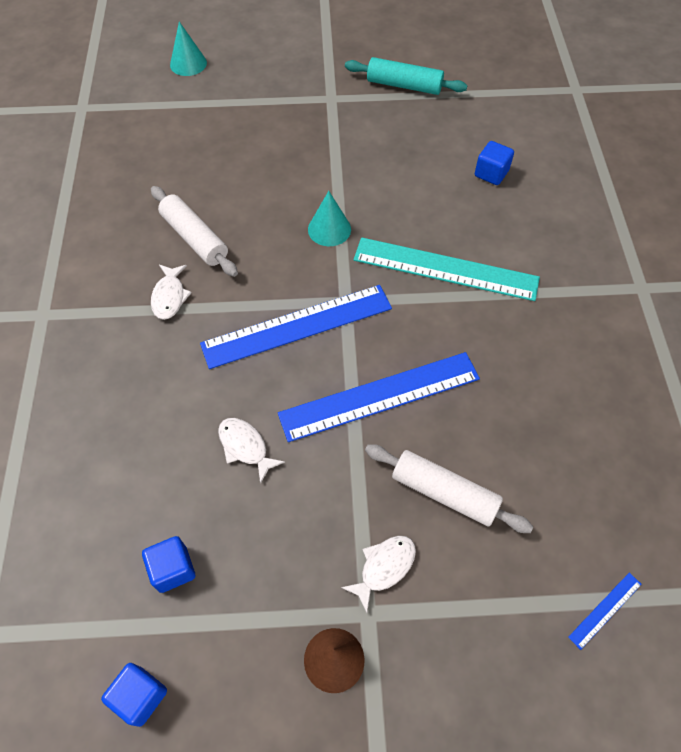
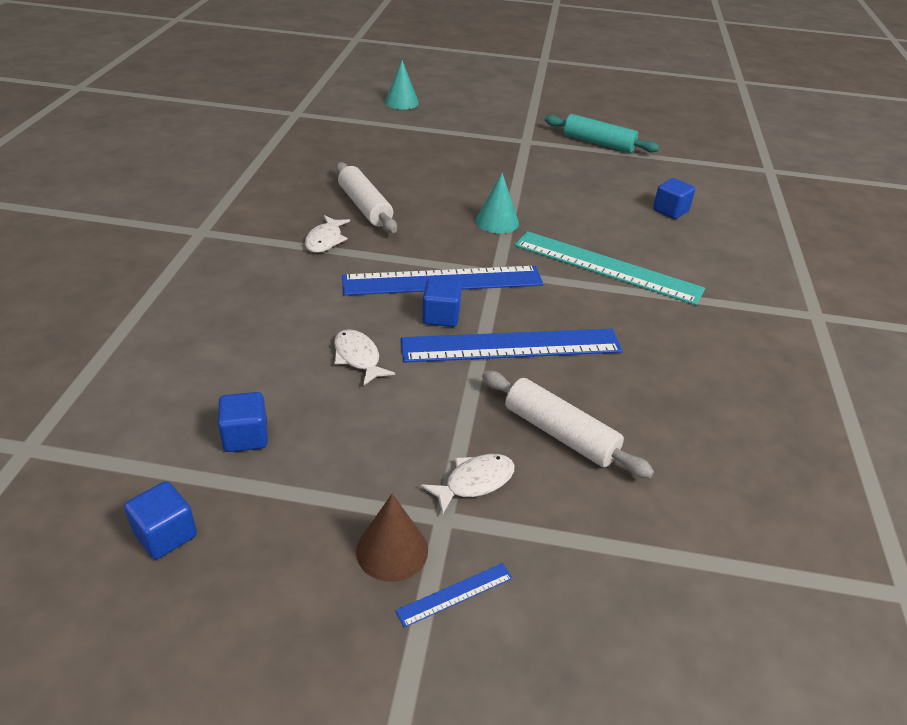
camera: 10 degrees right, 20 degrees down
blue ruler [568,573,642,650] -> blue ruler moved to [395,563,513,628]
none -> blue cube [422,278,462,327]

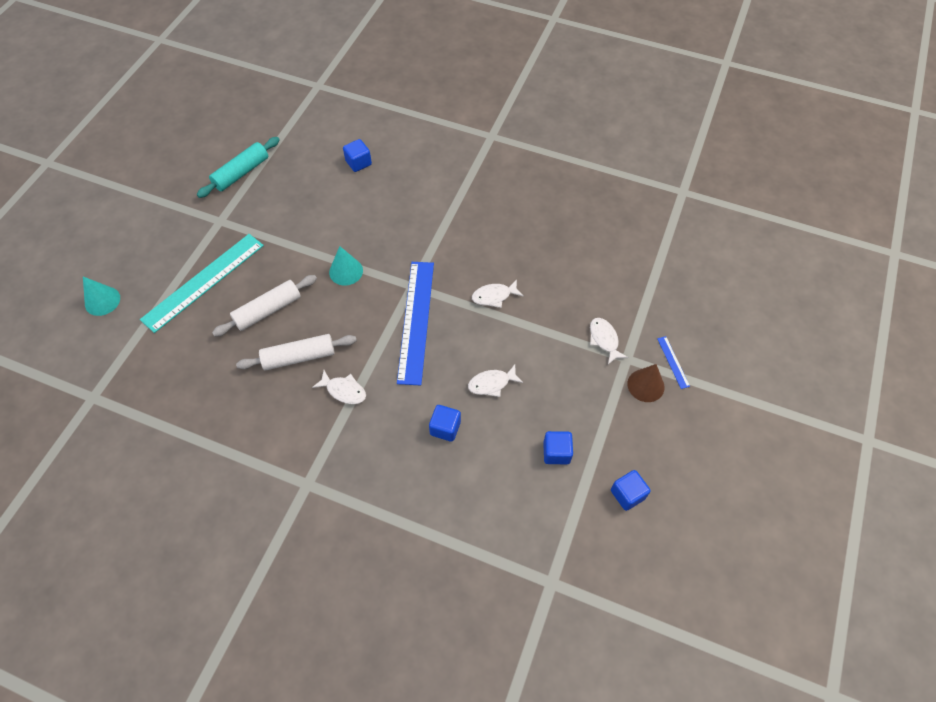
camera: 75 degrees left, 20 degrees up
blue ruler [401,329,623,363] -> white fish [472,279,524,308]
blue cube [422,278,462,327] -> blue cube moved to [429,405,461,442]
white rolling pin [482,370,654,479] -> white rolling pin moved to [212,275,317,337]
turquoise ruler [514,231,705,305] -> turquoise ruler moved to [140,234,264,333]

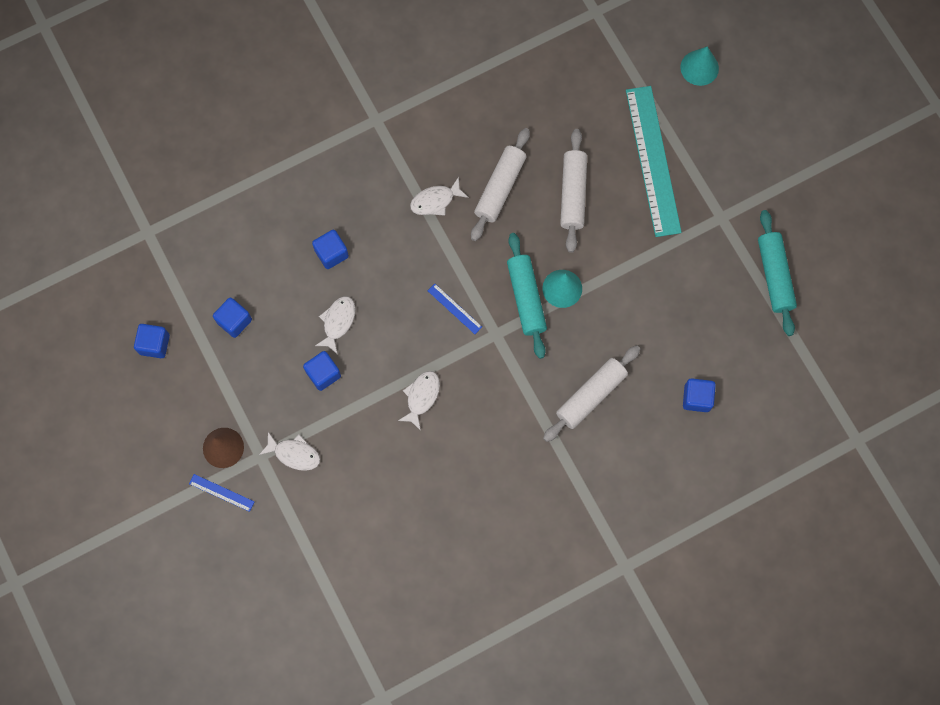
camera: 130 degrees right, 15 degrees up
blue ruler [397,262,434,386] -> blue ruler [428,284,482,334], size x0.40
none -> blue cube [303,351,341,391]
none -> turquoise rolling pin [507,233,547,359]
none -> white rolling pin [543,345,640,442]

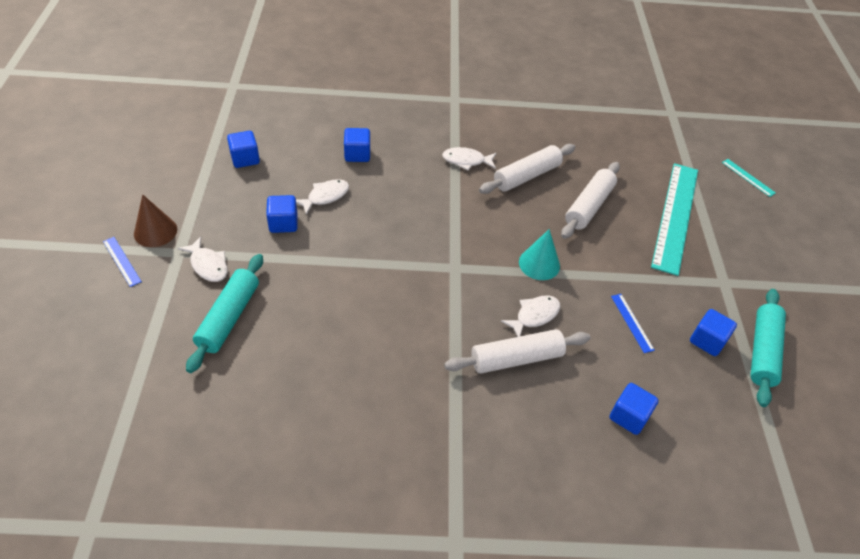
camera: 25 degrees right, 25 degrees down
blue cube [134,324,170,358] -> blue cube moved to [690,309,737,356]
white fish [398,371,440,431] -> white fish moved to [501,295,561,337]
blue ruler [428,284,482,334] -> blue ruler moved to [611,294,655,353]
turquoise rolling pin [507,233,547,359] -> turquoise rolling pin moved to [186,254,263,373]
turquoise cone [680,46,719,86] -> turquoise ruler [722,159,776,197]

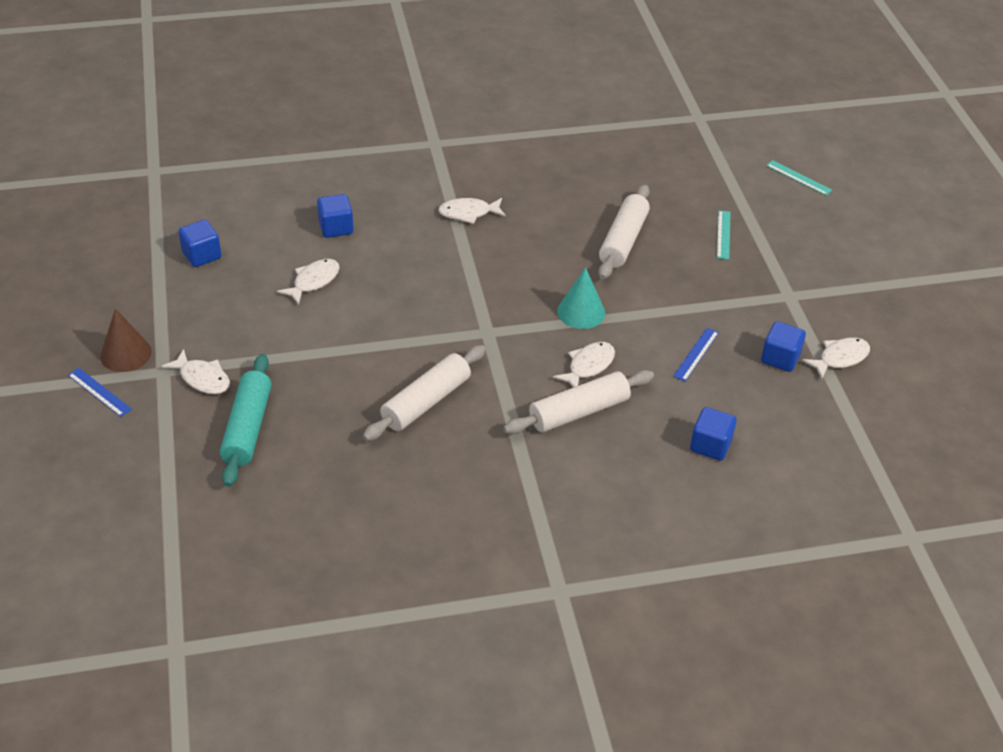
camera: 10 degrees left, 5 degrees down
blue cube [266,195,298,233] -> none
white rolling pin [479,144,576,194] -> white rolling pin moved to [363,345,486,441]
blue ruler [611,294,655,353] -> blue ruler turned 60 degrees clockwise [673,328,719,381]
turquoise ruler [651,163,698,276] -> turquoise ruler [717,211,731,260], size x0.40
turquoise rolling pin [750,289,786,407] -> white fish [802,338,870,379]

